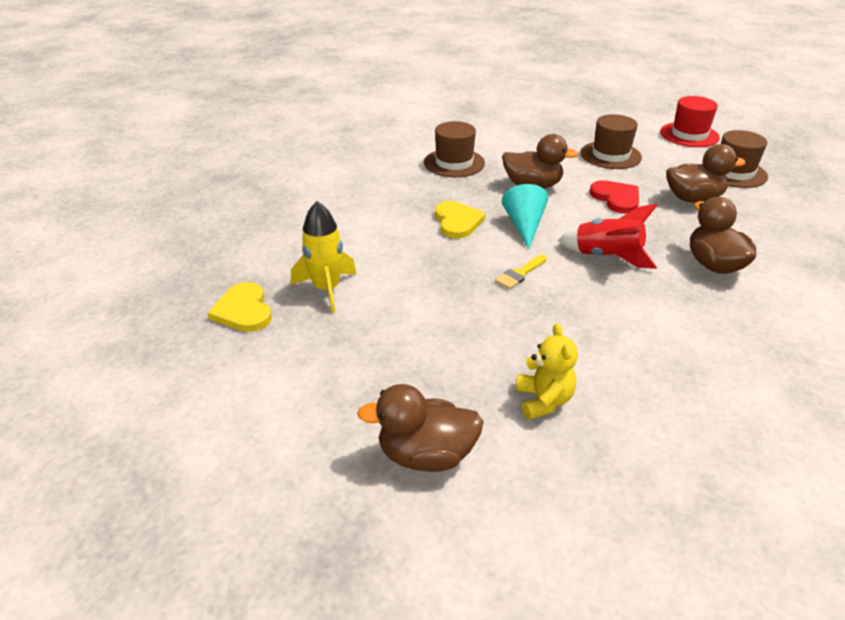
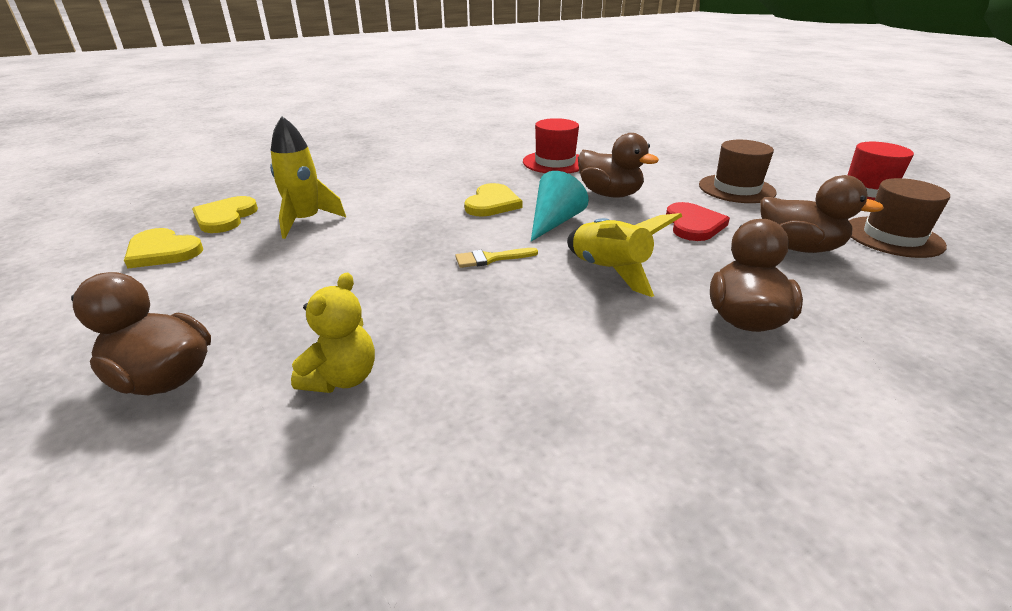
camera: 30 degrees right, 5 degrees down
brown hat [424,121,485,177] -> red hat [523,118,579,173]
red rocket [558,203,658,269] -> yellow rocket [567,213,682,297]
none -> yellow heart [124,228,203,268]

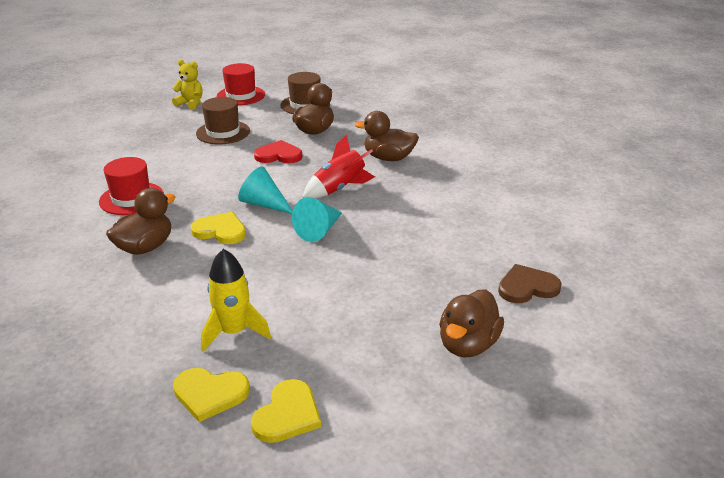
camera: 90 degrees left, 0 degrees up
yellow teddy bear [291,273,375,393] -> yellow teddy bear moved to [172,60,203,109]
yellow brush [455,248,538,268] -> turquoise cone [292,197,342,242]
yellow rocket [567,213,682,297] -> red rocket [303,135,375,198]
brown duck [578,133,659,198] -> brown duck moved to [106,188,176,255]
none -> brown heart [498,264,562,303]

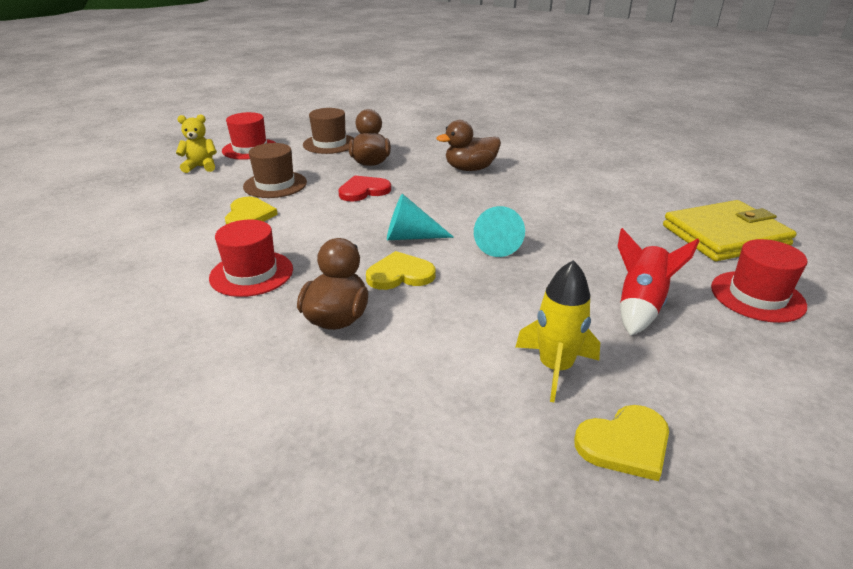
camera: 30 degrees left, 0 degrees up
yellow heart [251,379,321,443] -> yellow heart moved to [225,197,278,224]
red rocket [303,135,375,198] -> red rocket moved to [618,228,700,336]
brown duck [439,289,504,358] -> red hat [711,239,807,323]
brown heart [498,264,562,303] -> yellow wallet [663,200,797,261]

